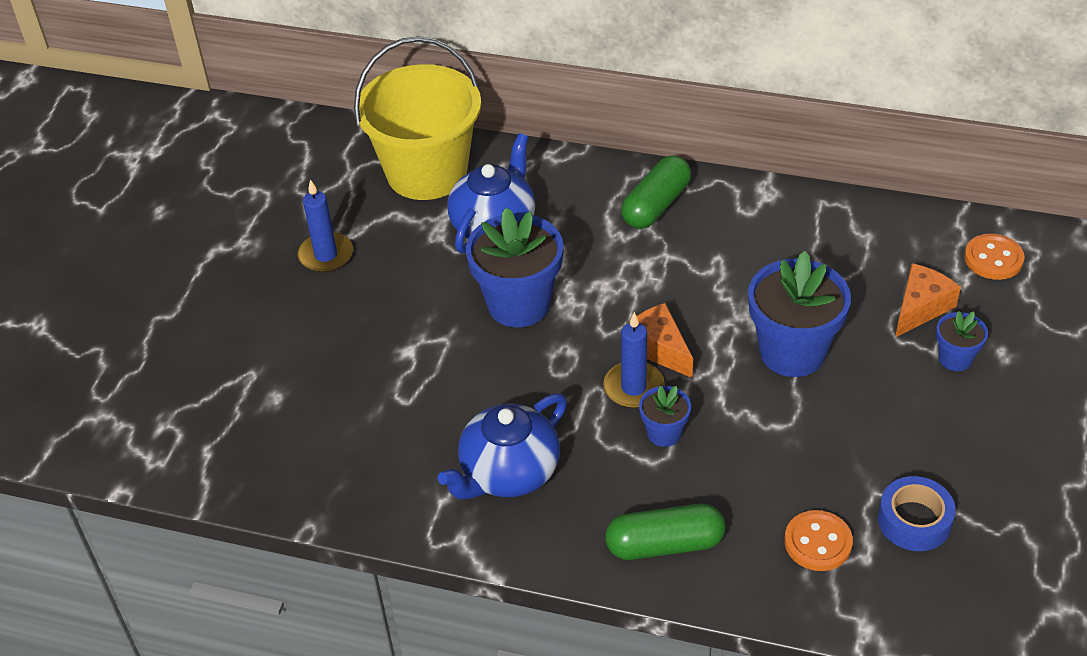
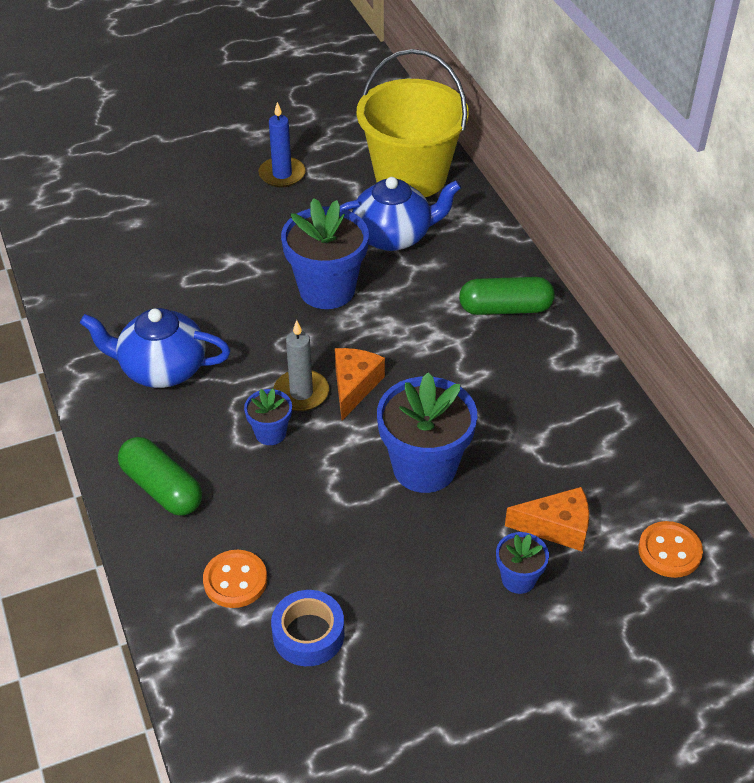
camera: 50 degrees right, 0 degrees up
blue candle [603,312,665,408] -> grey candle [273,320,329,411]

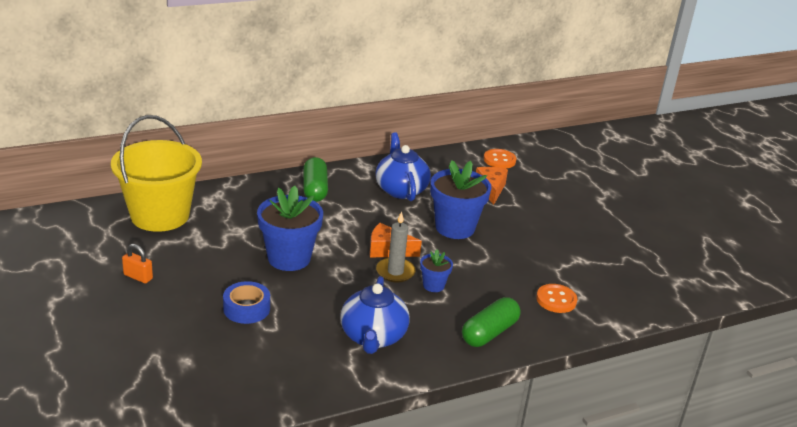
camera: 95 degrees left, 15 degrees down
blue candle [259,102,306,187] -> orange padlock [122,244,153,283]
blue tape [271,590,344,666] -> blue tape moved to [223,281,270,324]
blue teapot [340,177,461,251] -> blue teapot moved to [375,133,431,201]
blue flower pot [496,532,549,594] -> none

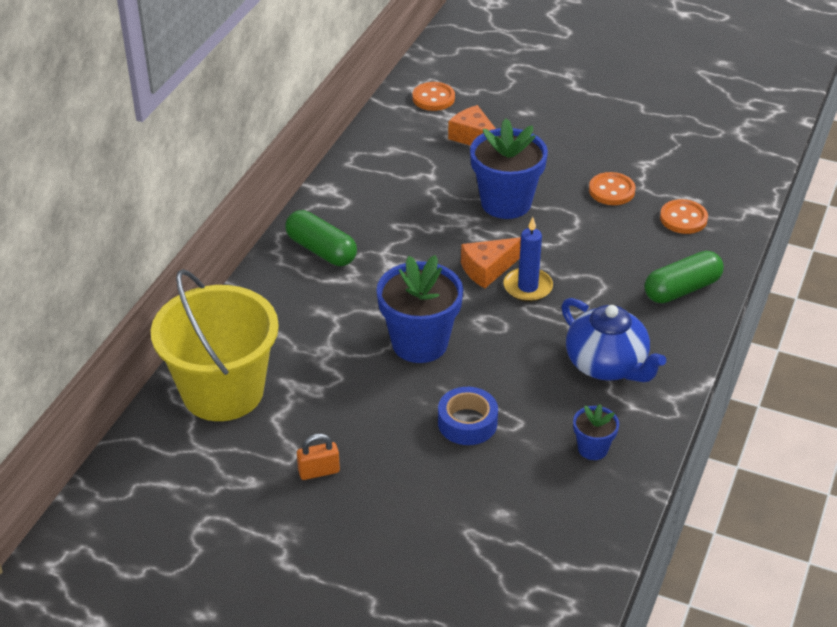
camera: 40 degrees left, 10 degrees up
blue teapot [375,133,431,201] -> none
grey candle [376,211,416,282] -> blue candle [504,217,553,302]
blue flower pot [420,250,453,292] -> blue flower pot moved to [573,404,619,460]
green capsule [462,297,521,347] -> green capsule turned 60 degrees clockwise [644,251,724,303]
none -> orange button [589,172,636,205]

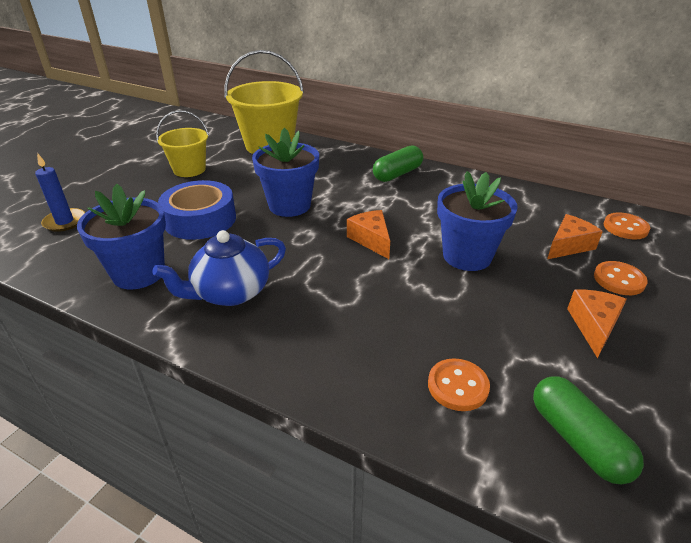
camera: 95 degrees right, 5 degrees down
orange padlock [297,434,340,480] -> yellow bucket [156,110,209,177]
blue tape [438,387,498,445] -> blue tape [158,180,236,240], size x1.61
blue candle [504,217,553,302] -> blue candle moved to [35,153,85,232]
blue flower pot [573,404,619,460] -> blue flower pot [77,184,166,289], size x2.00
orange button [589,172,636,205] -> orange button moved to [594,261,648,295]
green capsule [644,251,724,303] -> green capsule moved to [533,376,644,485]
none -> orange cheese [567,289,627,358]

